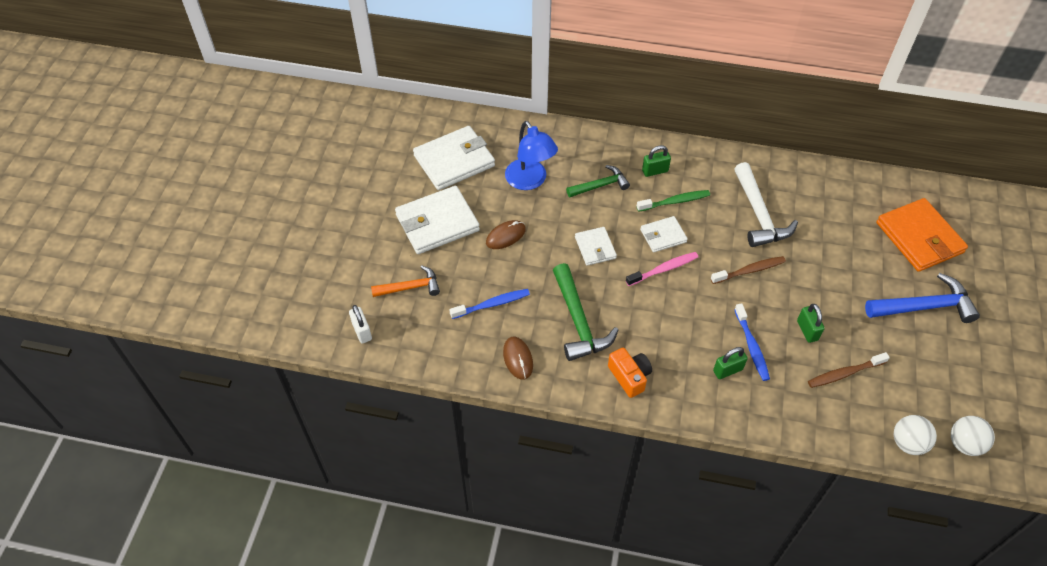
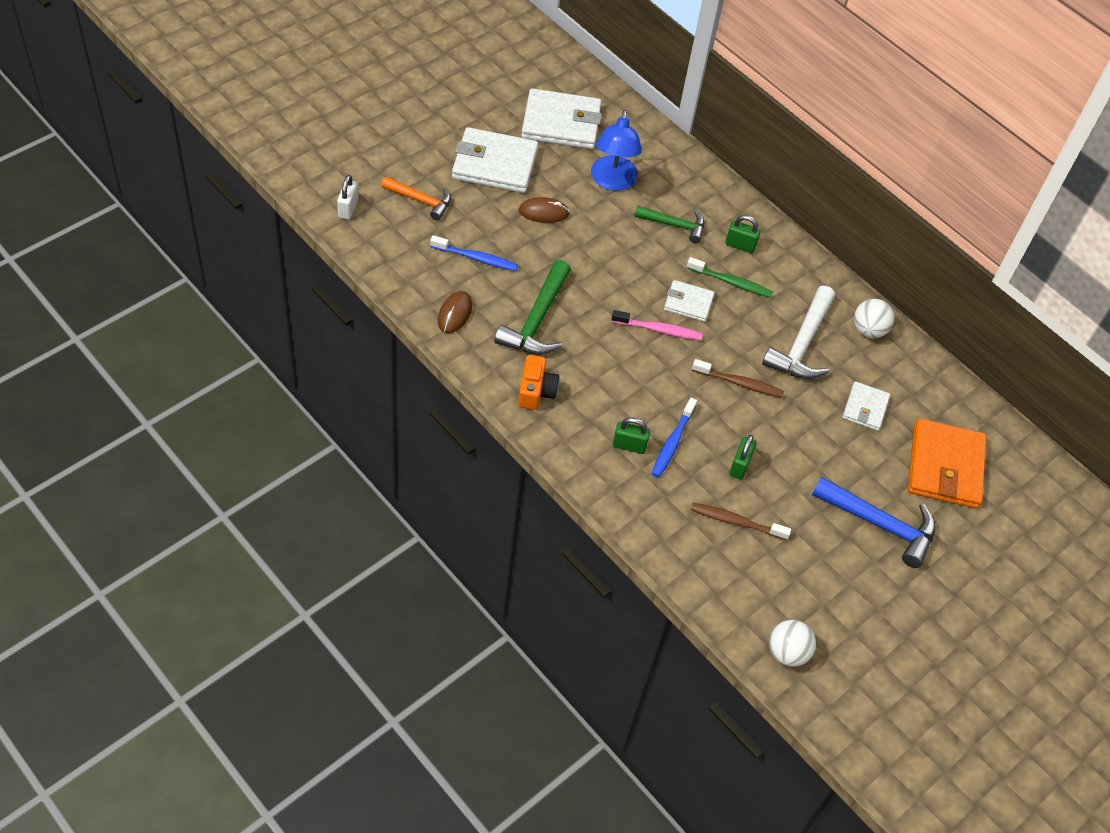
camera: 30 degrees right, 0 degrees up
white wallet [575,227,617,266] -> white wallet moved to [842,381,890,431]
white ball [894,415,937,455] -> white ball moved to [854,299,894,338]

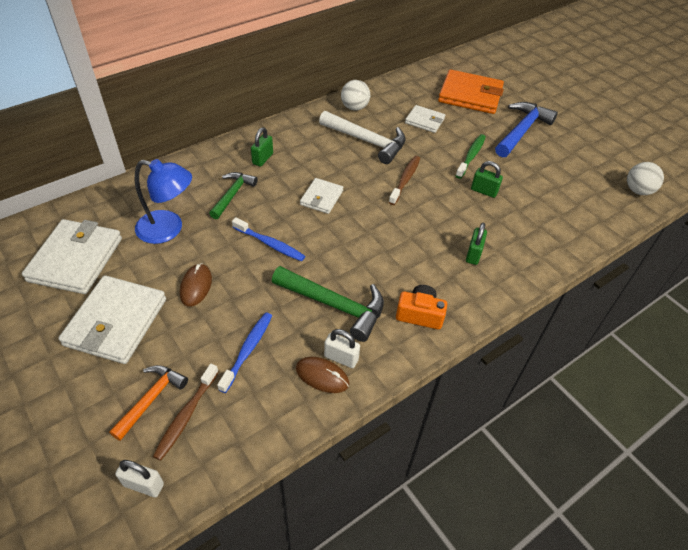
camera: 80 degrees left, 5 degrees down
pink toothbrush [611,310,703,340] -> none
blue toothbrush [652,398,697,478] -> blue toothbrush moved to [232,217,305,261]
green toothbrush [687,257,773,298] -> green toothbrush moved to [455,134,486,179]
brown toothbrush [691,503,791,540] -> brown toothbrush moved to [153,364,219,461]
none -> white padlock [324,329,360,368]

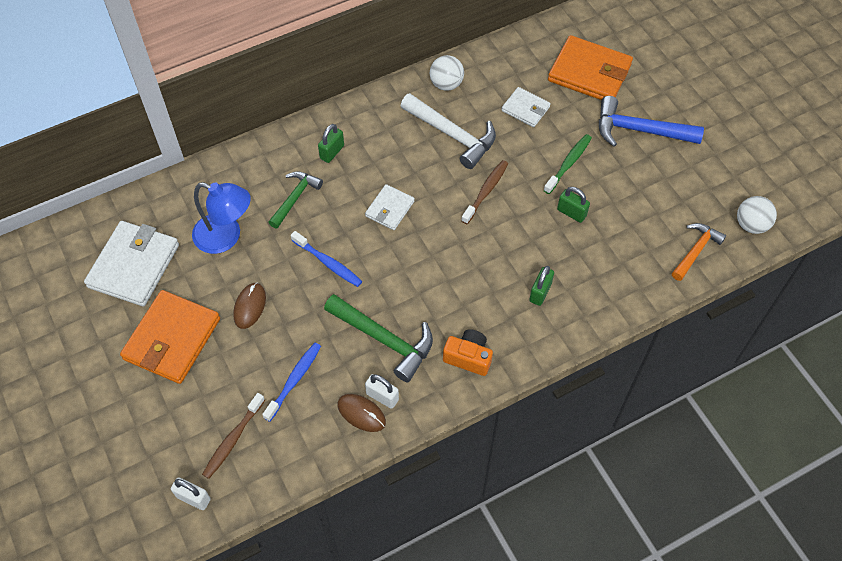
camera: 10 degrees right, 10 degrees up
white wallet [58,275,166,364] -> orange wallet [120,290,220,384]
orange hammer [109,365,188,441] -> orange hammer moved to [672,223,726,281]
blue hammer [495,102,558,158] -> blue hammer turned 120 degrees counterclockwise [599,96,704,147]

